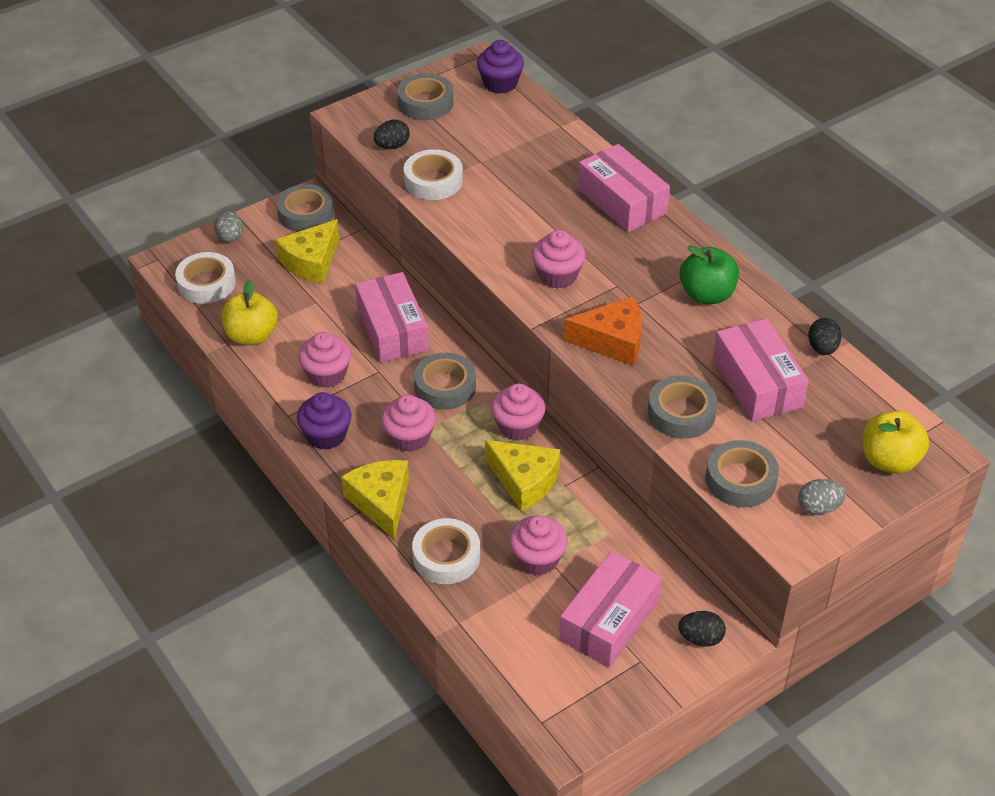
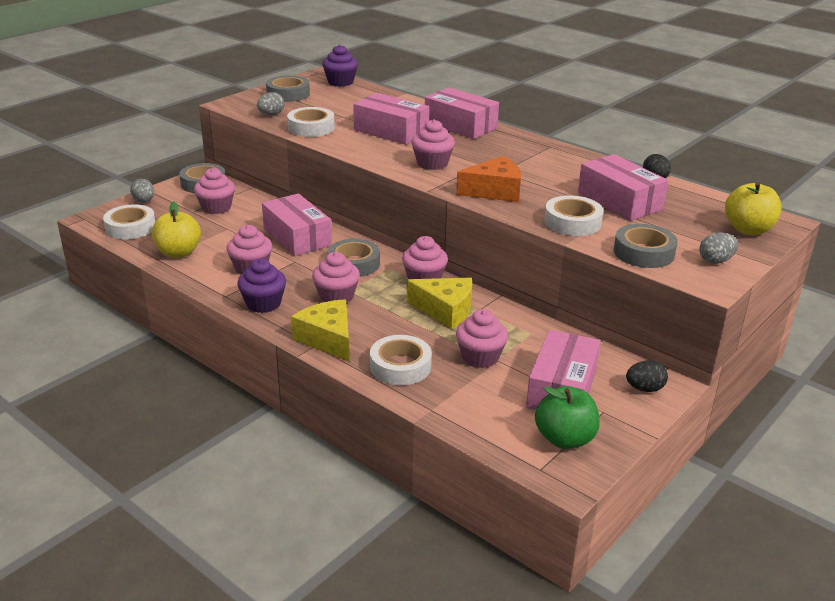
camera: 15 degrees left, 15 degrees down
yellow cheese [275,219,339,283] -> pink cupcake [194,168,235,214]
black egg [374,120,410,149] -> grey egg [257,92,284,115]
grey tape [648,375,718,439] -> white tape [544,195,603,236]
green apple [680,245,739,304] -> green apple moved to [535,386,600,449]
none -> pink box [353,93,429,145]

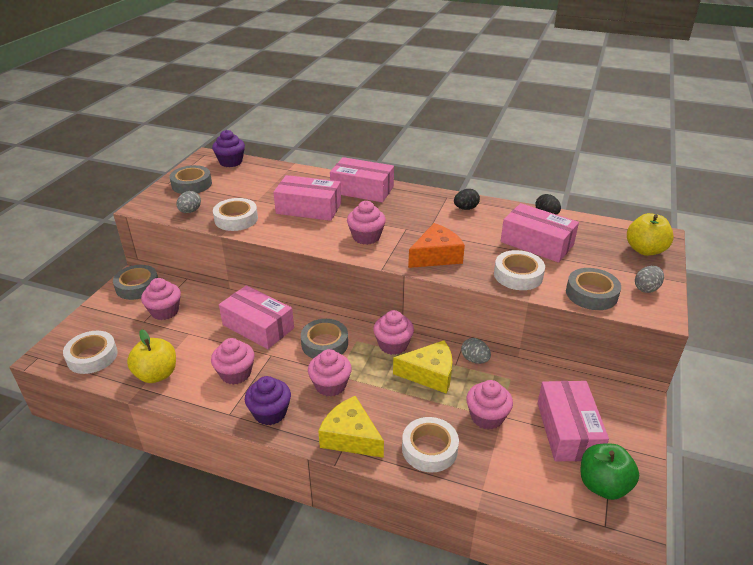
camera: 20 degrees left, 5 degrees up
grey egg [130,179,154,203] -> grey egg moved to [461,338,491,364]
black egg [626,360,668,392] -> black egg moved to [454,189,480,210]

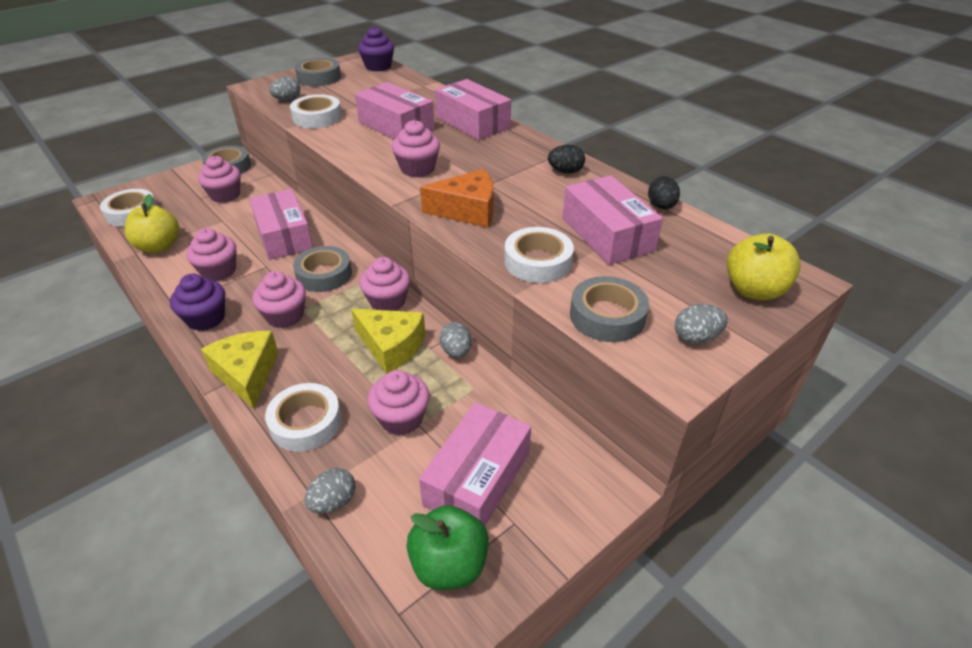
camera: 30 degrees right, 5 degrees up
none -> grey egg [305,468,356,514]

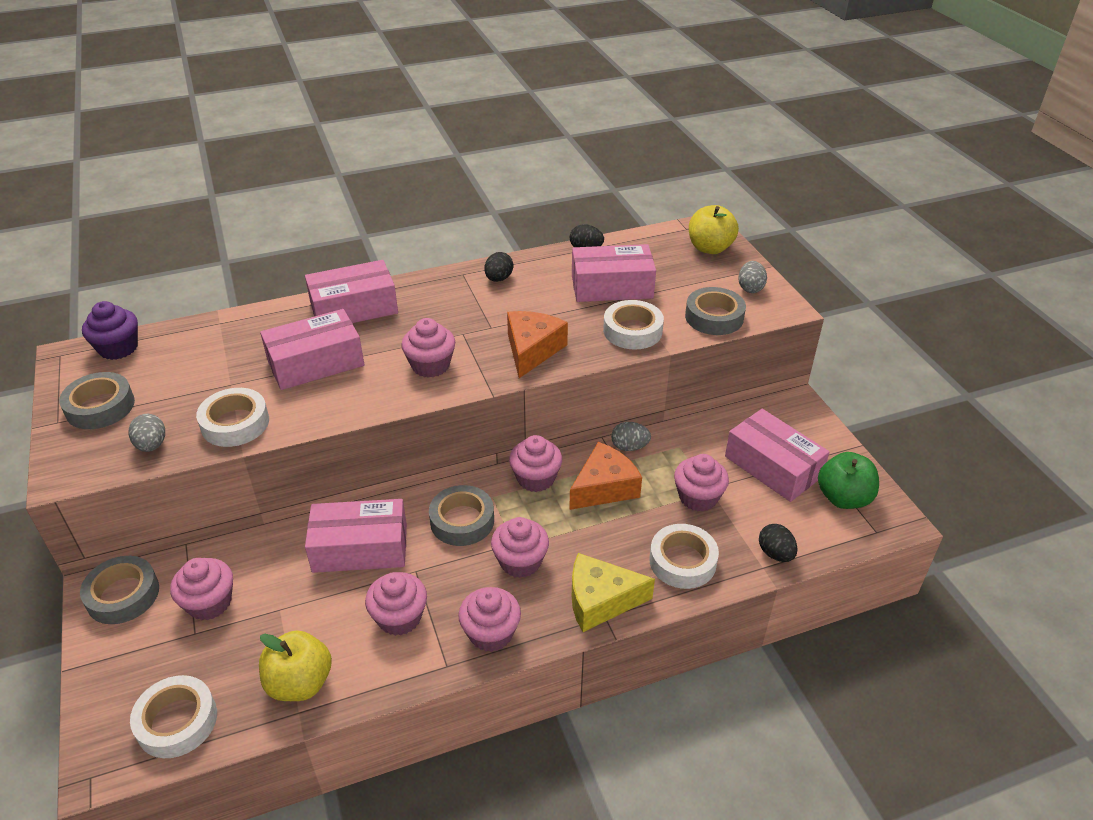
camera: 70 degrees left, 0 degrees up
purple cupcake [170,274,225,331] -> pink cupcake [458,587,521,652]
grey egg [305,468,356,514] -> black egg [759,524,797,562]
yellow cheese [351,309,425,374] -> orange cheese [569,442,642,510]

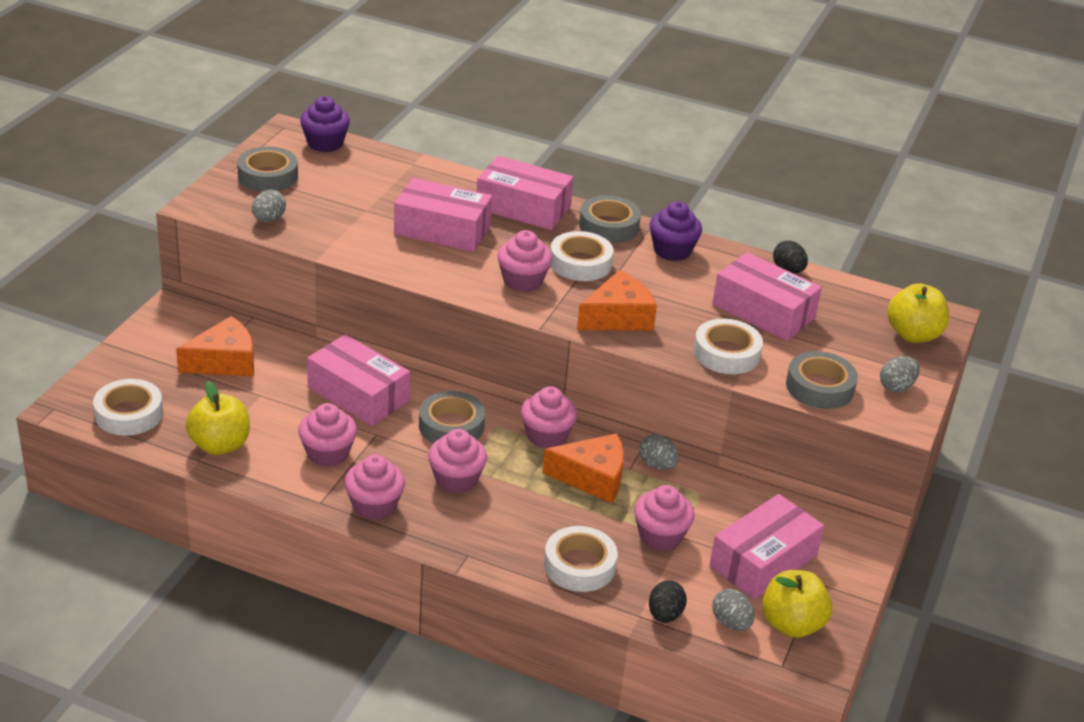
camera: 40 degrees right, 5 degrees down
grey tape [80,556,159,624] -> grey tape moved to [579,195,641,243]
pink cupcake [170,558,233,620] -> orange cheese [176,316,254,377]
white tape [196,388,269,447] -> white tape moved to [550,231,614,281]
black egg [484,252,513,282] -> purple cupcake [650,201,702,261]
yellow cheese [572,553,655,632] -> none
pink box [725,409,830,502] -> pink box turned 45 degrees clockwise [709,494,824,600]
green apple [818,452,879,509] -> yellow apple [762,570,833,638]
none -> grey egg [712,589,754,631]

